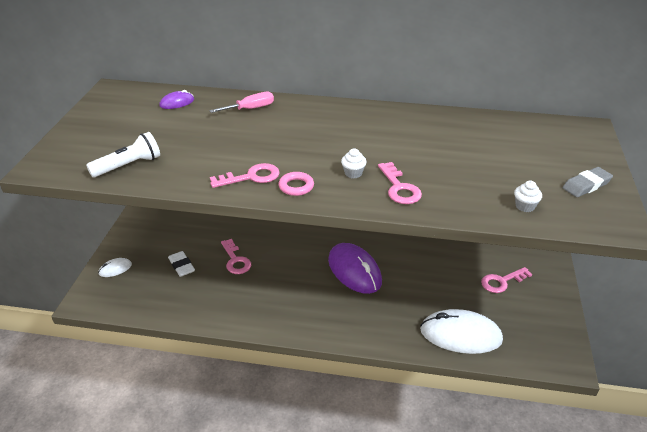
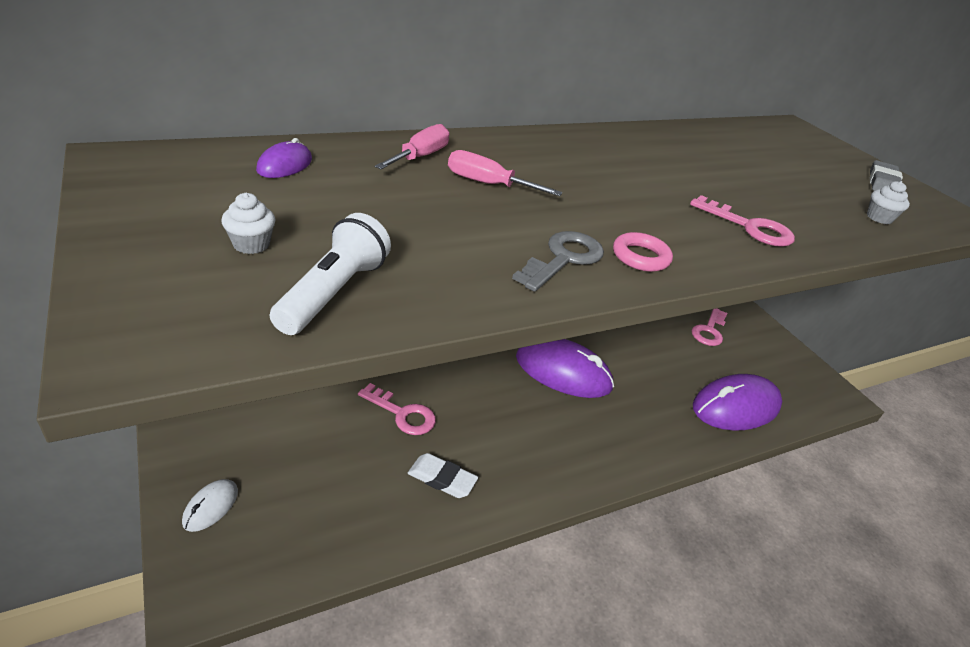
camera: 40 degrees left, 0 degrees up
white eraser [168,251,195,277] -> white eraser moved to [408,453,478,498]
pink key [210,163,280,188] -> grey key [512,231,604,292]
white cupcake [341,148,367,178] -> white cupcake moved to [221,193,276,254]
white mouse [420,309,503,354] -> purple mouse [693,374,782,431]
none -> pink screwdriver [448,150,562,196]

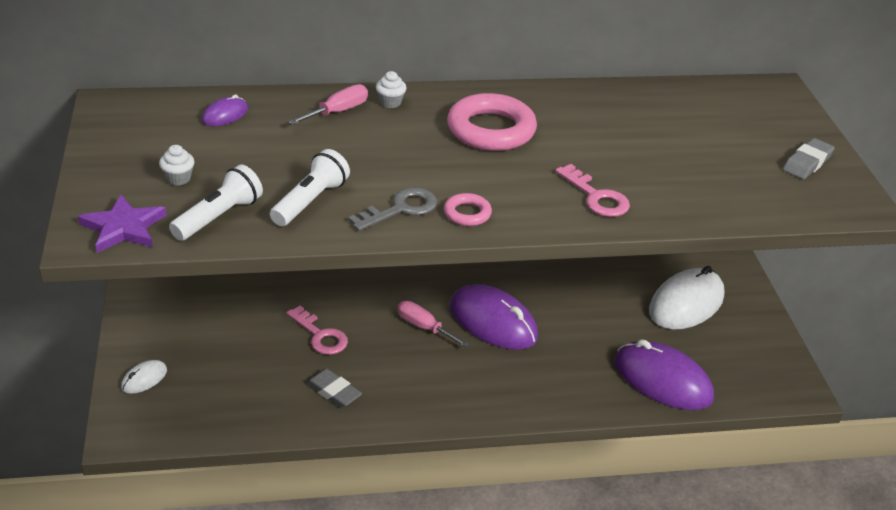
camera: 20 degrees right, 0 degrees up
white eraser [408,453,478,498] -> grey eraser [306,368,362,408]
pink screwdriver [448,150,562,196] -> pink screwdriver moved to [397,301,469,347]
pink key [691,308,727,346] -> white mouse [649,266,724,330]
purple mouse [693,374,782,431] -> purple mouse turned 45 degrees clockwise [615,339,714,410]
white cupcake [867,181,910,224] -> white cupcake moved to [376,71,407,108]
none -> purple star [78,195,167,253]
none -> white flashlight [270,149,350,226]
none -> pink ring [447,93,537,151]

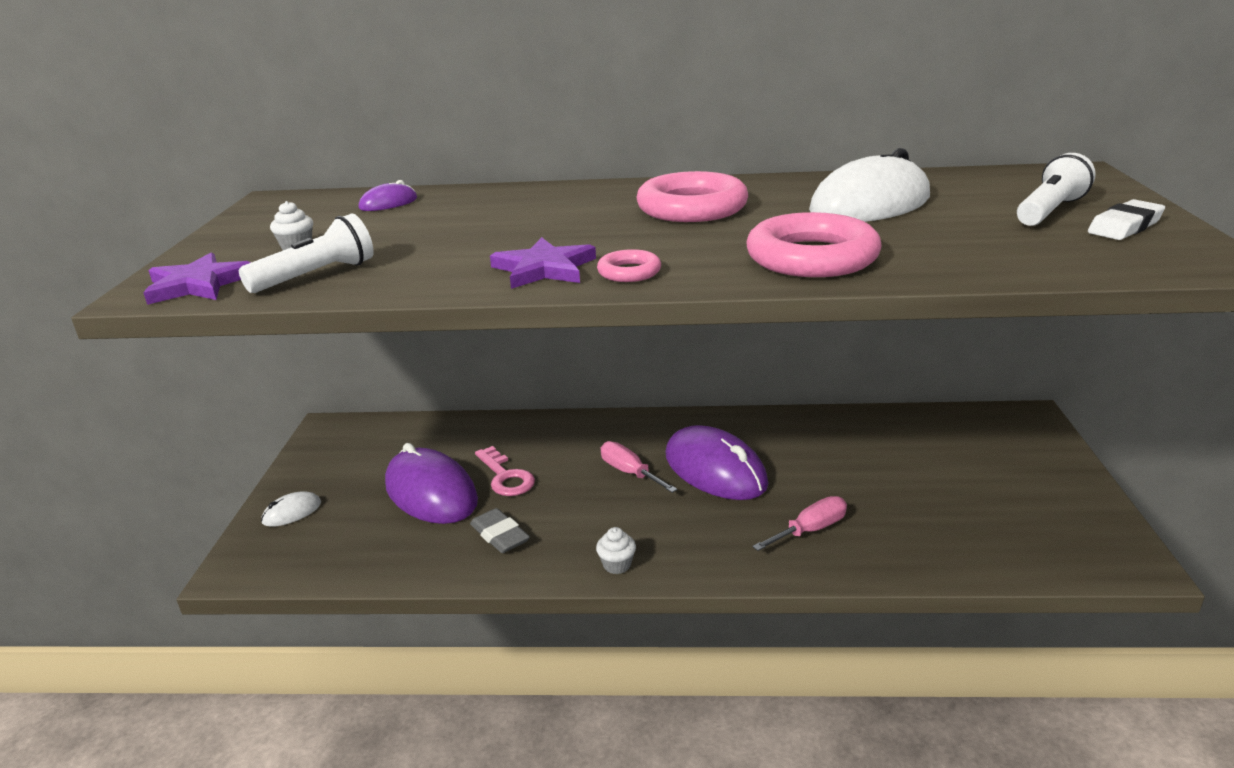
camera: 15 degrees right, 10 degrees down
white flashlight [270,149,350,226] -> white flashlight moved to [1017,153,1096,226]
pink screwdriver [288,84,368,125] -> pink screwdriver moved to [752,496,847,551]
grey key [348,188,437,231] -> purple star [490,237,596,289]
white cupcake [376,71,407,108] -> white cupcake moved to [596,527,636,574]
pink key [555,164,630,217] -> pink ring [746,212,882,277]
purple mouse [615,339,714,410] -> purple mouse moved to [385,443,478,524]
white mouse [649,266,724,330] -> white mouse moved to [809,148,930,222]
grey eraser [783,138,835,179] -> white eraser [1088,199,1165,240]

